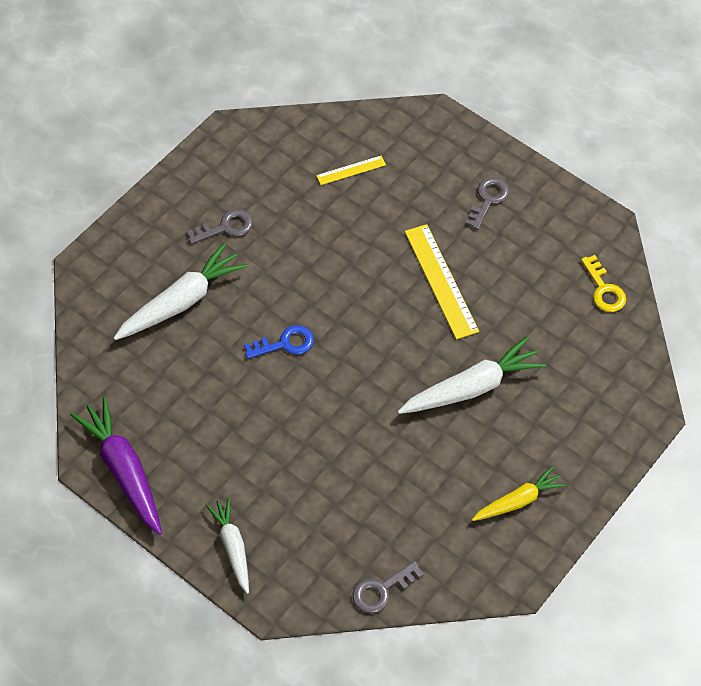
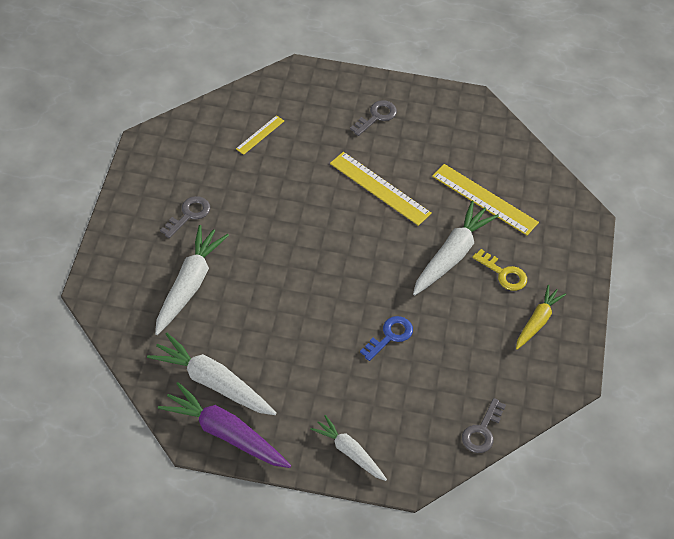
camera: 30 degrees left, 5 degrees down
blue key [244,325,314,359] -> blue key moved to [360,316,413,361]
grey key [465,177,509,230] -> grey key turned 45 degrees clockwise [350,100,397,136]
yellow key [581,255,626,312] -> yellow key moved to [472,249,527,291]
none -> white carrot [147,333,276,415]
none -> yellow ruler [432,164,539,236]

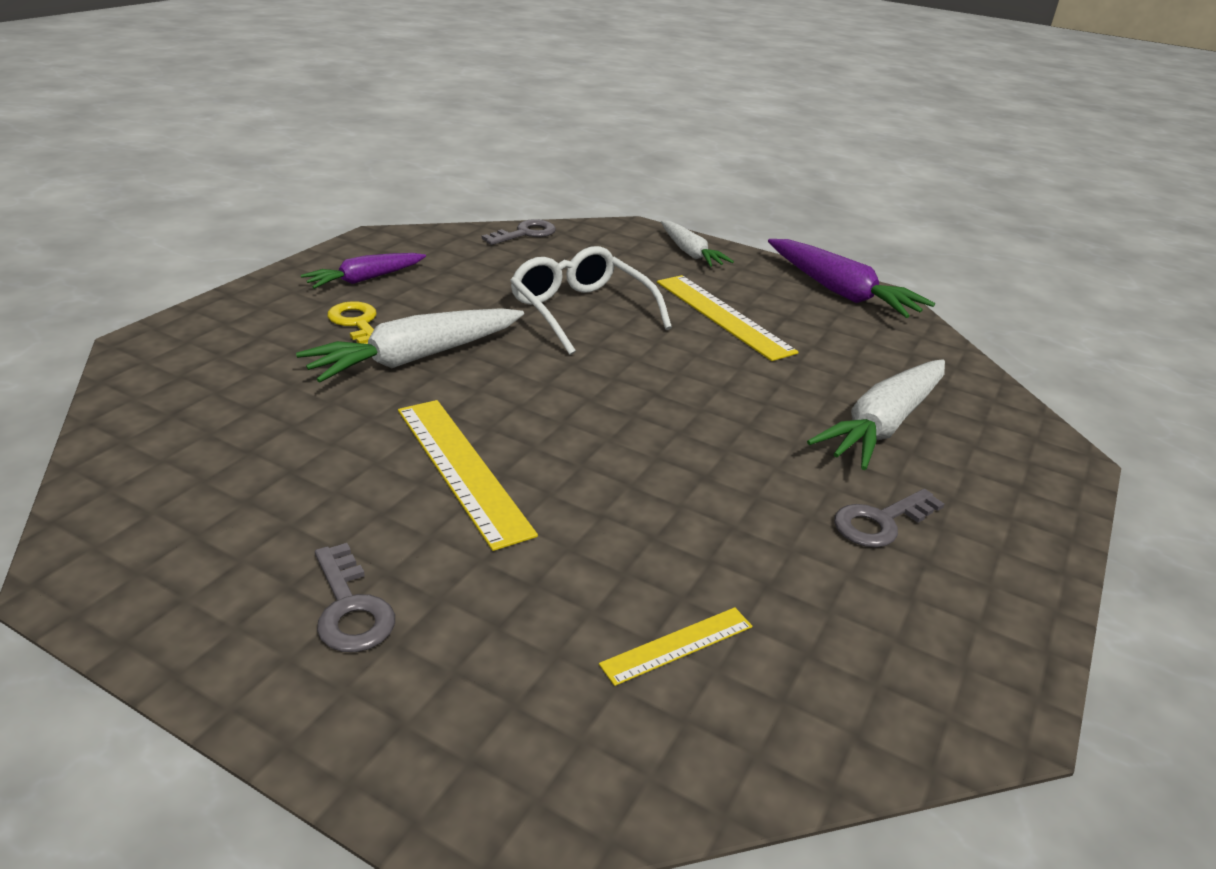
camera: 160 degrees left, 20 degrees down
white carrot [147,333,276,415] -> none
grey key [350,100,397,136] -> grey key turned 90 degrees counterclockwise [315,543,395,652]
blue key [360,316,413,361] -> white glasses [510,246,672,355]
yellow ruler [432,164,539,236] -> yellow ruler moved to [657,275,799,361]
yellow carrot [516,285,566,350] -> purple carrot [301,253,426,289]

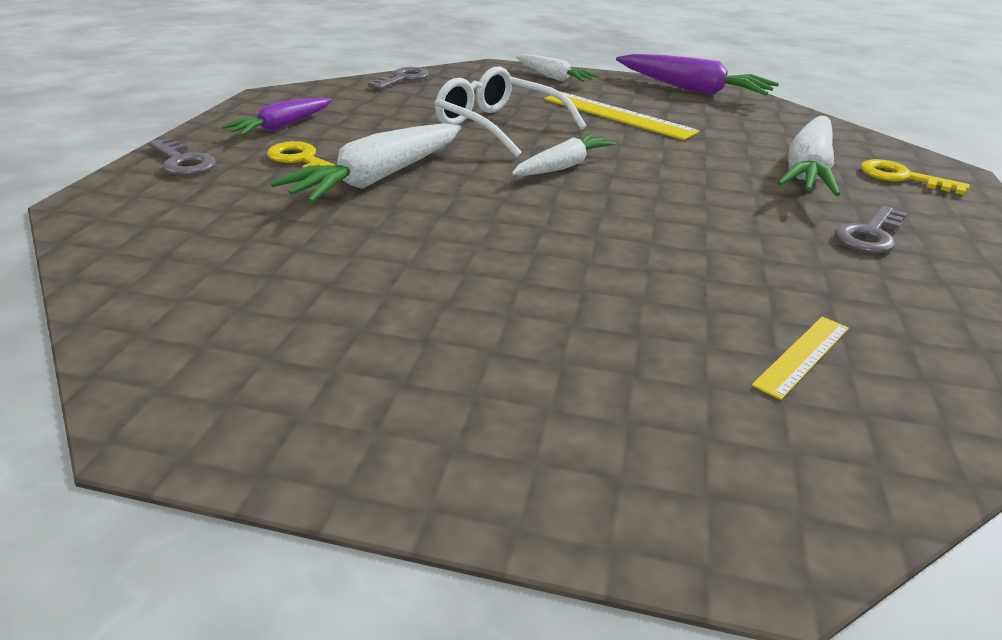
camera: 15 degrees left, 0 degrees up
grey key [315,543,395,652] -> grey key moved to [148,138,216,176]
yellow ruler [398,400,538,551] -> none
none -> white carrot [512,134,616,176]
none -> yellow key [861,159,970,195]

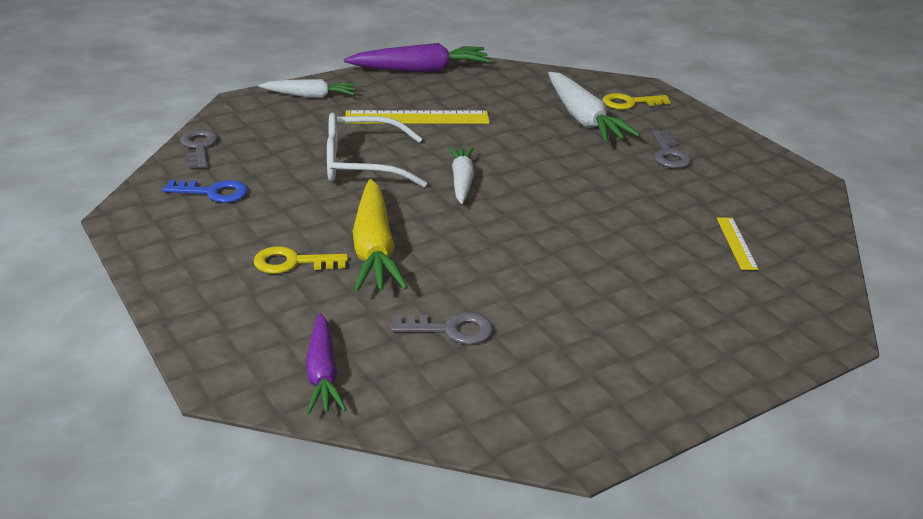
camera: 45 degrees left, 0 degrees up
grey key [148,138,216,176] -> grey key moved to [391,312,493,344]
purple carrot [221,97,332,136] -> purple carrot moved to [306,313,347,414]
white carrot [270,123,461,203] -> yellow carrot [353,179,408,292]
none -> blue key [162,180,248,203]

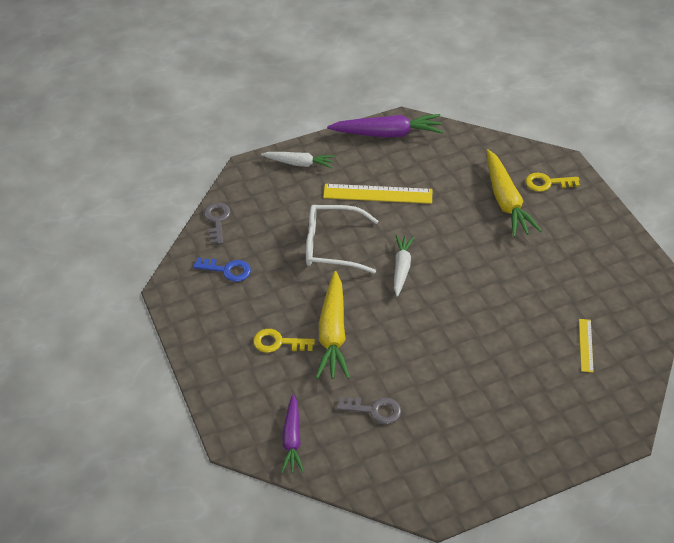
camera: 10 degrees right, 15 degrees up
white carrot [548,72,640,142] -> yellow carrot [486,149,542,237]
grey key [652,130,691,168] -> none

